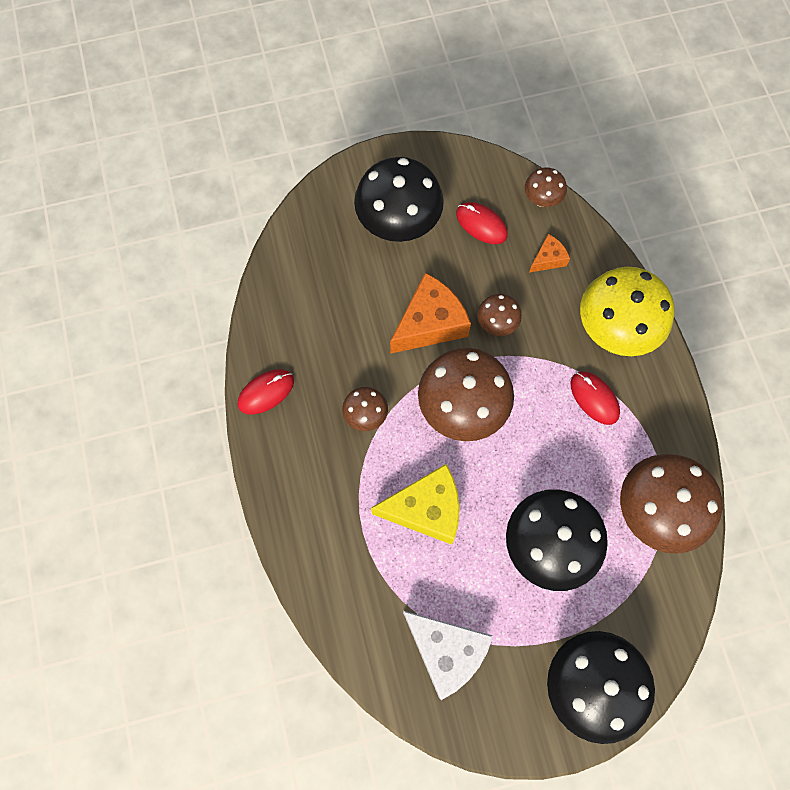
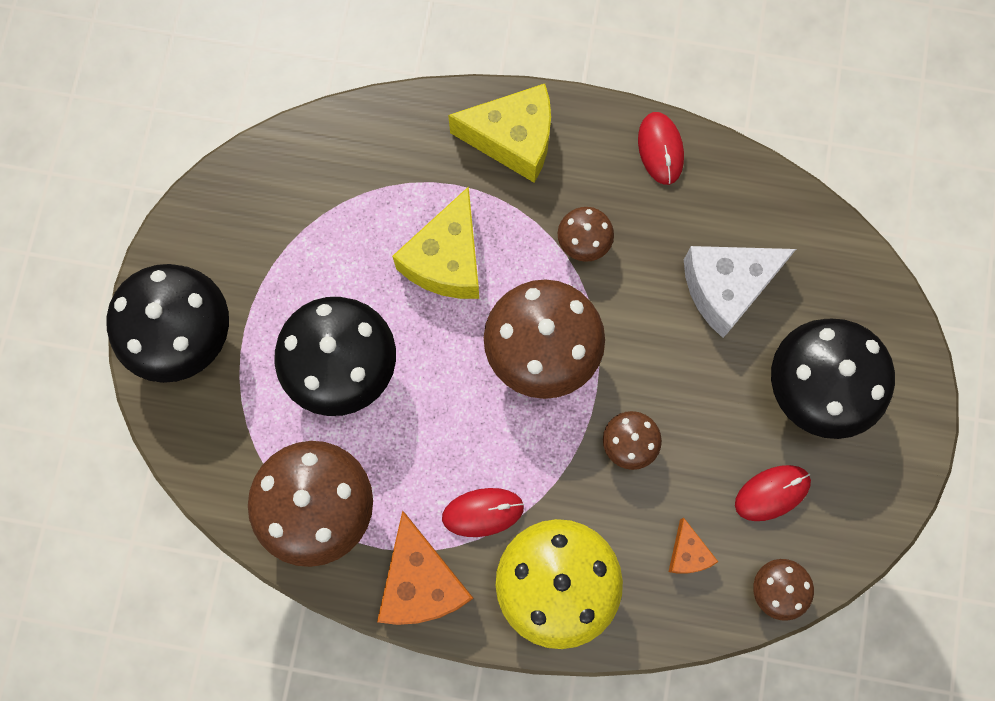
camera: 115 degrees right, 5 degrees up
orange cheese [390,273,471,353] -> orange cheese moved to [377,511,474,625]
white cheese [403,611,493,700] -> white cheese moved to [684,246,796,338]
none -> yellow cheese [448,84,551,183]

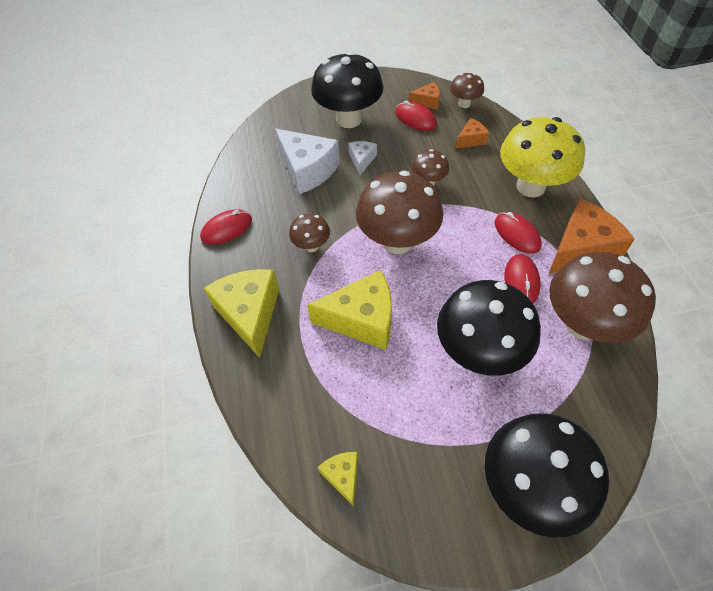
camera: 110 degrees left, 20 degrees down
none -> yellow cheese [318,452,358,507]
none -> white cheese [348,141,377,175]
none -> orange cheese [409,82,440,110]
none -> red mouse [504,254,541,303]

